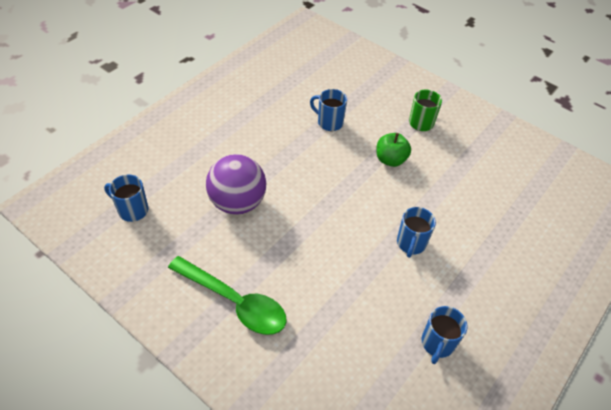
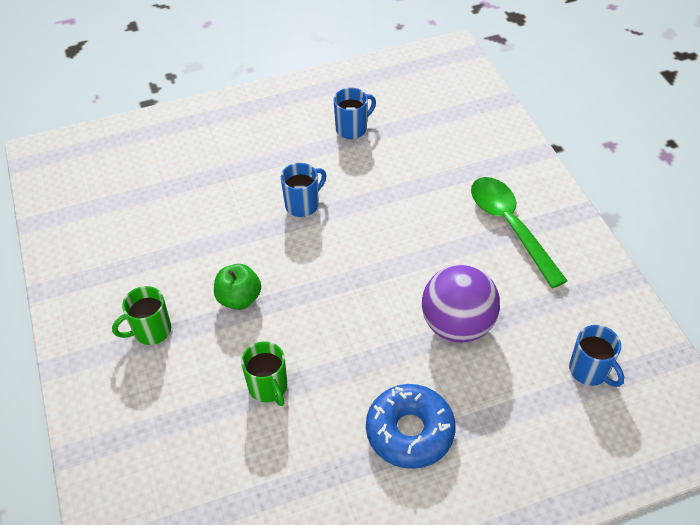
camera: 145 degrees left, 0 degrees up
blue mug [310,89,347,131] -> green mug [241,341,287,406]
none -> blue donut [366,384,456,469]

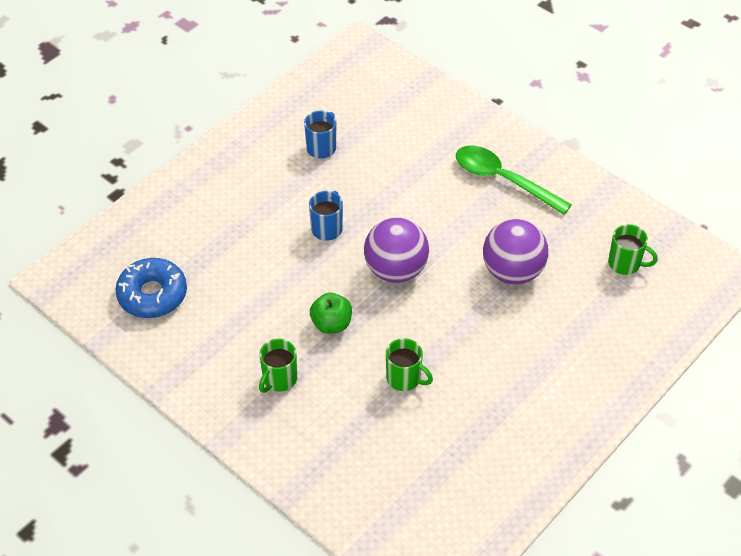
camera: 30 degrees left, 0 degrees up
blue donut [366,384,456,469] -> blue donut moved to [115,258,187,318]
blue mug [569,325,624,387] -> green mug [608,224,658,275]
none -> purple ball [364,217,429,283]

